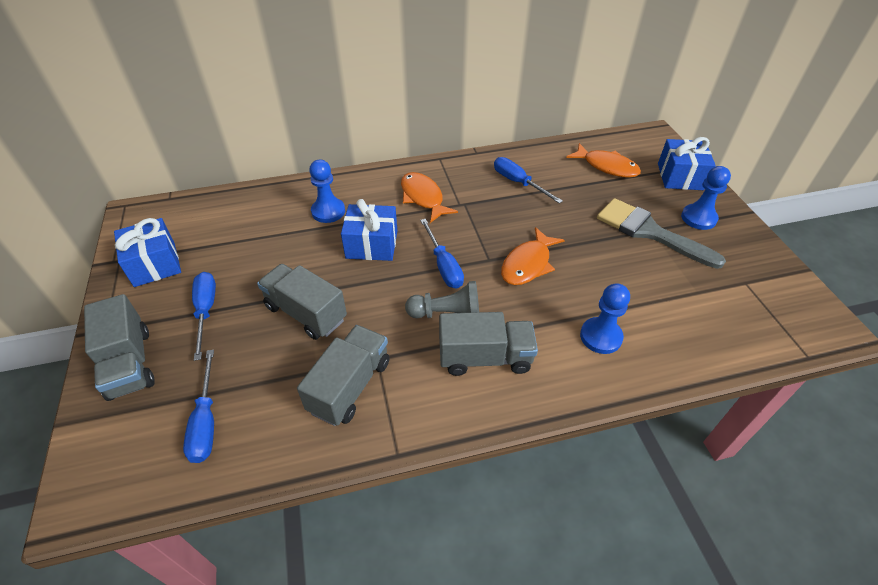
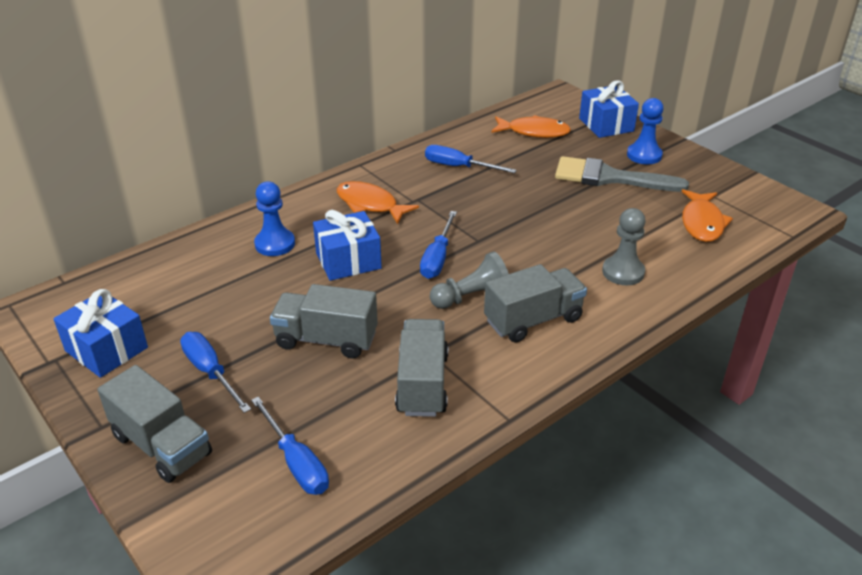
camera: 25 degrees left, 10 degrees down
blue screwdriver [420,219,464,289] -> blue screwdriver turned 60 degrees clockwise [420,211,457,279]
orange fish [501,227,565,285] -> orange fish moved to [681,189,733,242]
blue pawn [580,283,630,354] -> grey pawn [602,208,646,285]

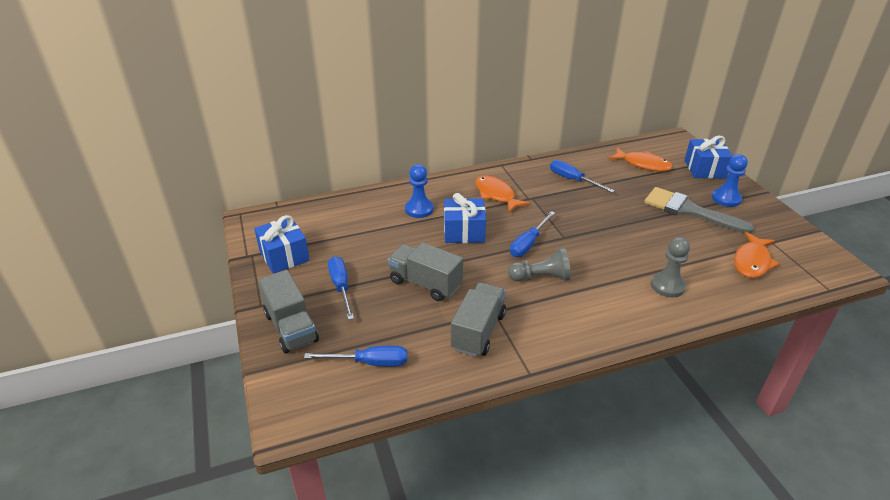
camera: 20 degrees right, 0 degrees up
blue screwdriver [251,397,329,495] -> blue screwdriver turned 75 degrees counterclockwise [304,346,407,367]
grey truck [484,264,587,343] -> none

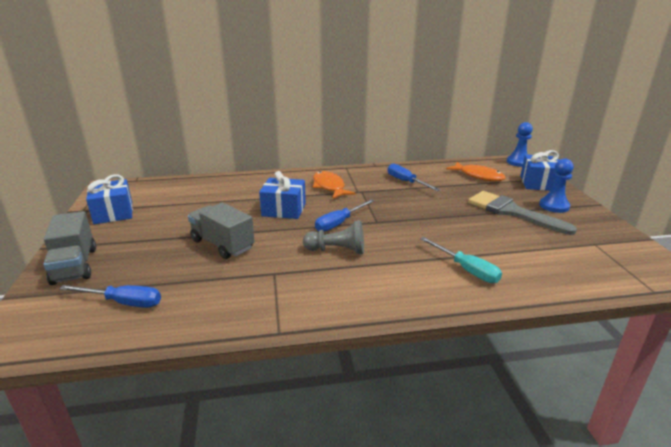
camera: 10 degrees right, 10 degrees down
blue screwdriver [328,256,354,320] -> none
blue pawn [405,164,434,218] -> blue pawn moved to [507,122,533,167]
grey truck [451,282,506,357] -> none
grey pawn [651,237,690,297] -> turquoise screwdriver [420,237,502,283]
orange fish [734,232,780,278] -> none

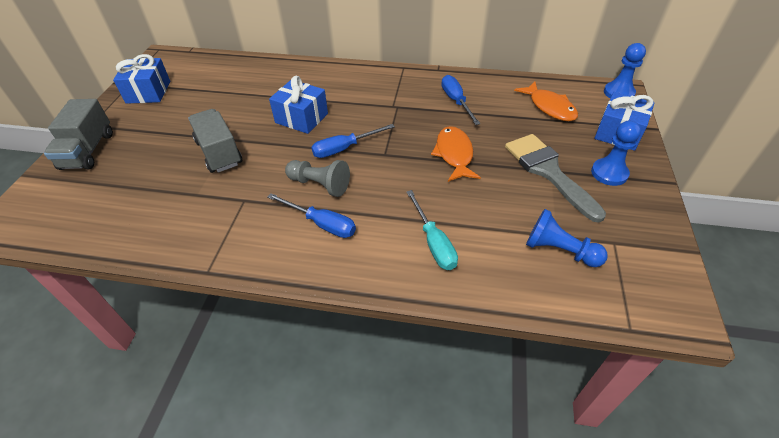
camera: 20 degrees right, 20 degrees up
blue screwdriver [59,285,161,308] -> blue screwdriver moved to [267,193,356,238]
orange fish [313,171,355,199] -> orange fish moved to [431,126,481,182]
none -> blue pawn [526,209,608,267]

